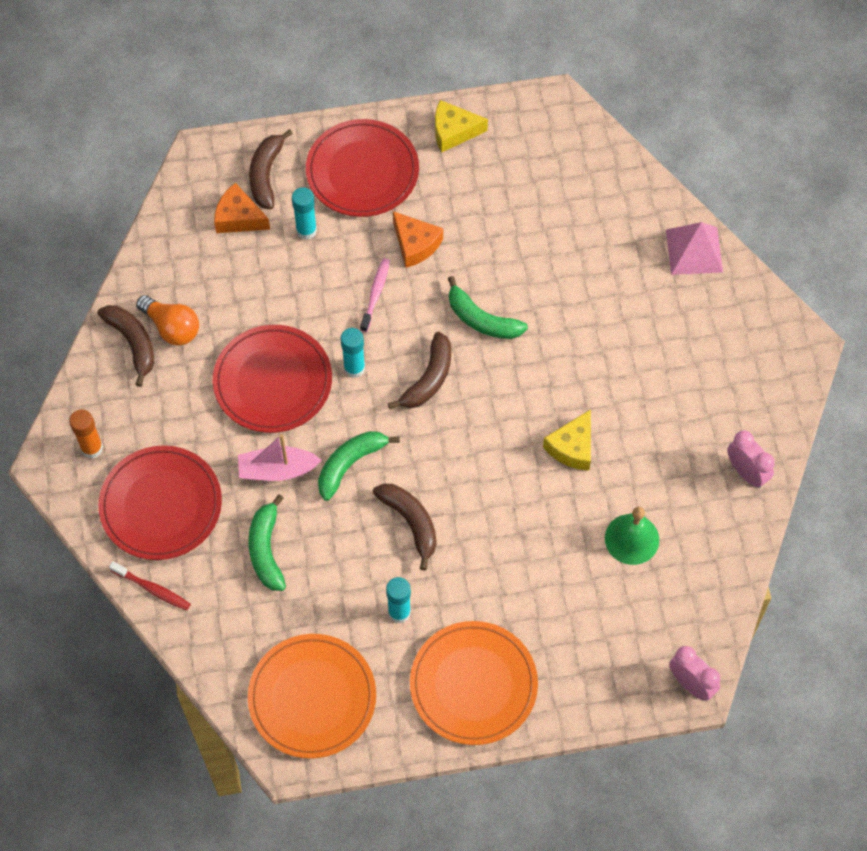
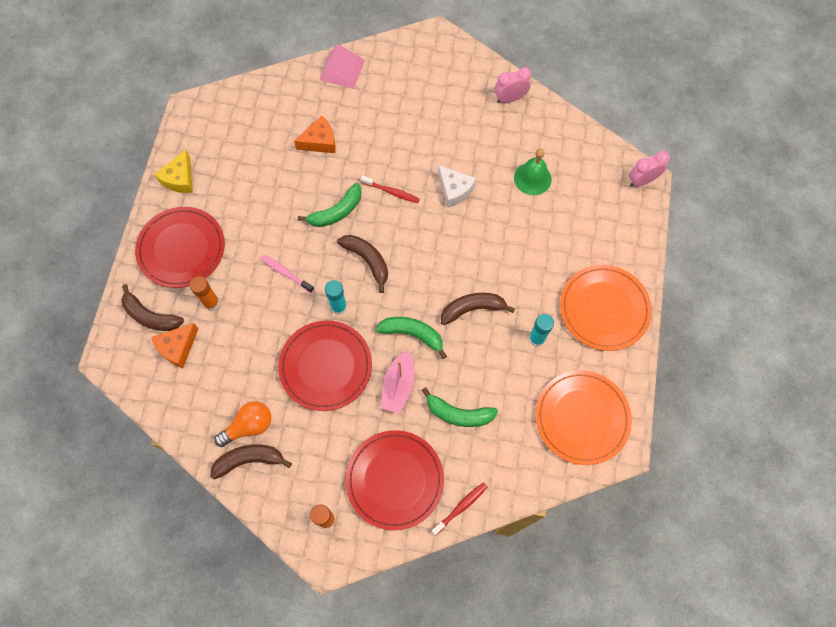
camera: 70 degrees left, 5 degrees up
turquoise glue stick [292,187,317,240] -> orange glue stick [189,276,220,311]
green banana [318,431,400,501] -> green banana turned 135 degrees clockwise [376,317,447,359]
orange cheese [393,211,443,268] -> orange cheese moved to [294,116,336,153]
yellow cheese [543,409,591,471] -> white cheese [438,165,476,208]
none -> red toothbrush [361,176,420,203]

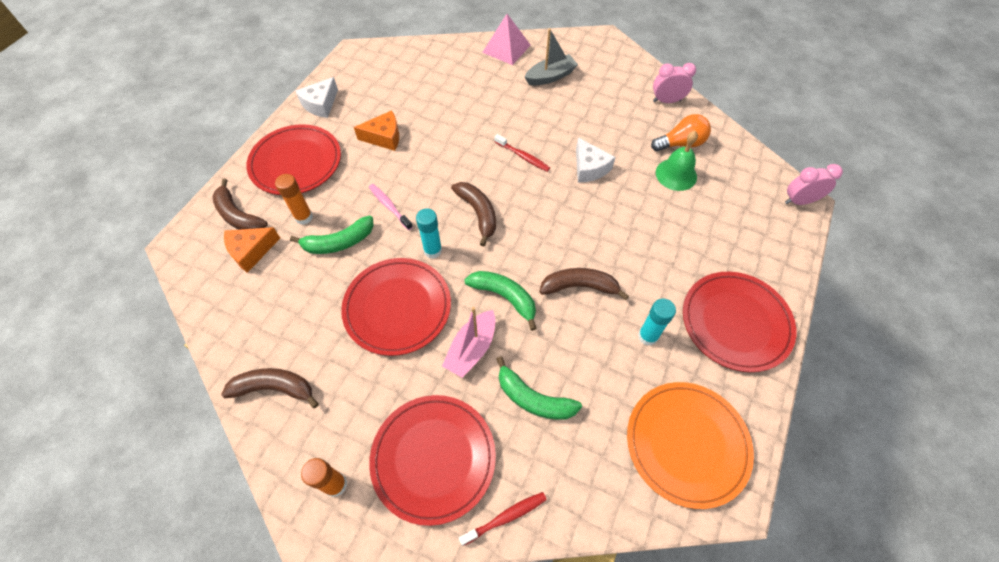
camera: 15 degrees right, 10 degrees down
yellow cheese [154,150,193,193] -> white cheese [296,77,338,118]
orange light bulb [214,401,271,447] -> orange light bulb moved to [651,114,711,152]
orange cheese [294,116,336,153] -> orange cheese moved to [354,110,399,151]
green banana [298,183,362,227] -> green banana moved to [290,216,374,254]
orange plate [560,265,652,351] -> red plate [683,272,796,372]
none -> grey boat [525,28,578,85]

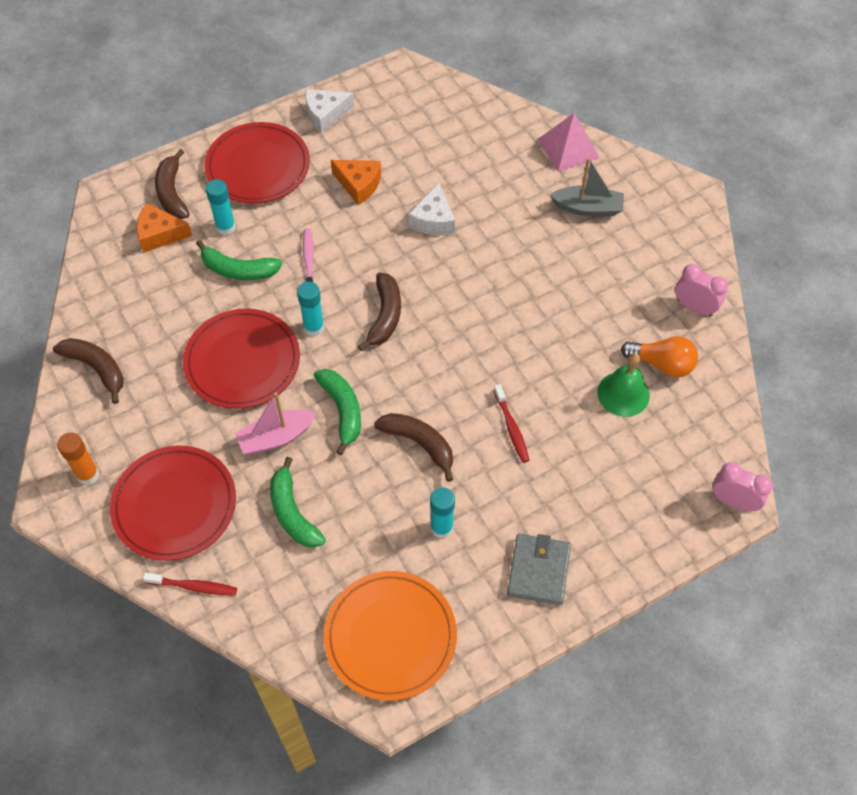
camera: 35 degrees right, 0 degrees up
orange glue stick [275,174,313,225] -> turquoise glue stick [206,179,236,235]
red toothbrush [495,134,550,172] -> red toothbrush moved to [494,384,529,463]
white cheese [576,138,615,183] -> white cheese moved to [408,183,455,235]
red plate [683,272,796,372] -> grey wallet [507,534,571,605]

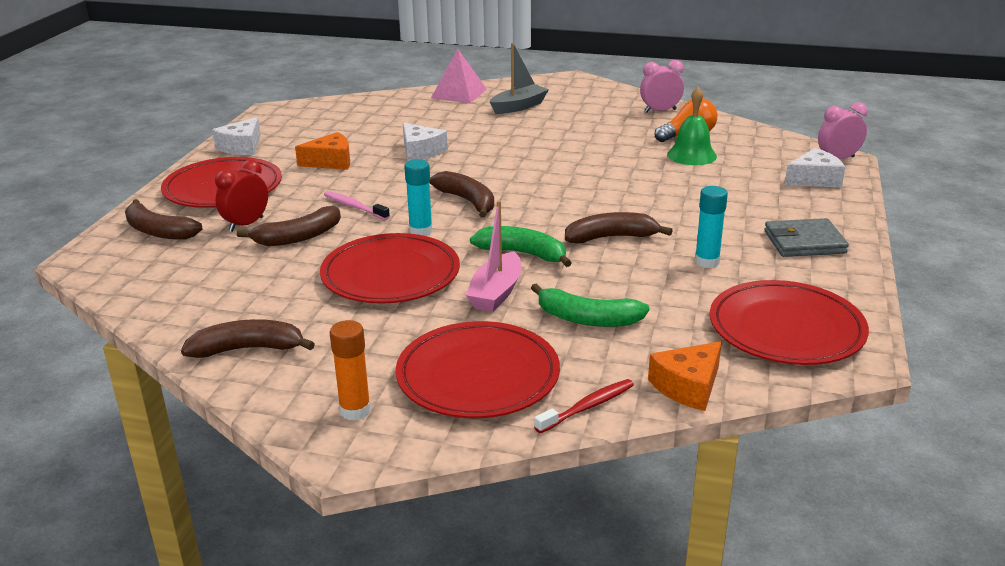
camera: 45 degrees left, 30 degrees down
orange cheese [137,203,192,253] -> orange cheese moved to [648,341,722,411]
green banana [196,240,282,280] -> brown banana [237,206,341,246]
turquoise glue stick [206,179,236,235] -> red clock [215,159,268,232]
orange plate [324,571,457,701] -> red plate [710,280,869,365]
red toothbrush [494,384,529,463] -> none
grey wallet [507,534,571,605] -> grey wallet turned 60 degrees counterclockwise [764,218,849,257]
none -> white cheese [785,148,845,188]

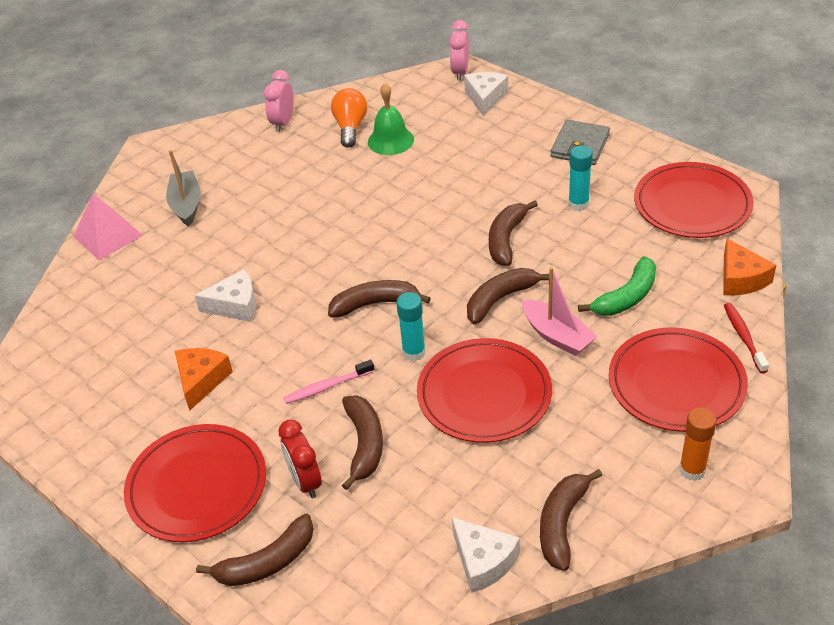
camera: 60 degrees left, 15 degrees up
white cheese [212,117,261,155] -> white cheese moved to [452,517,520,593]
green banana [470,226,572,267] -> brown banana [467,268,549,325]

